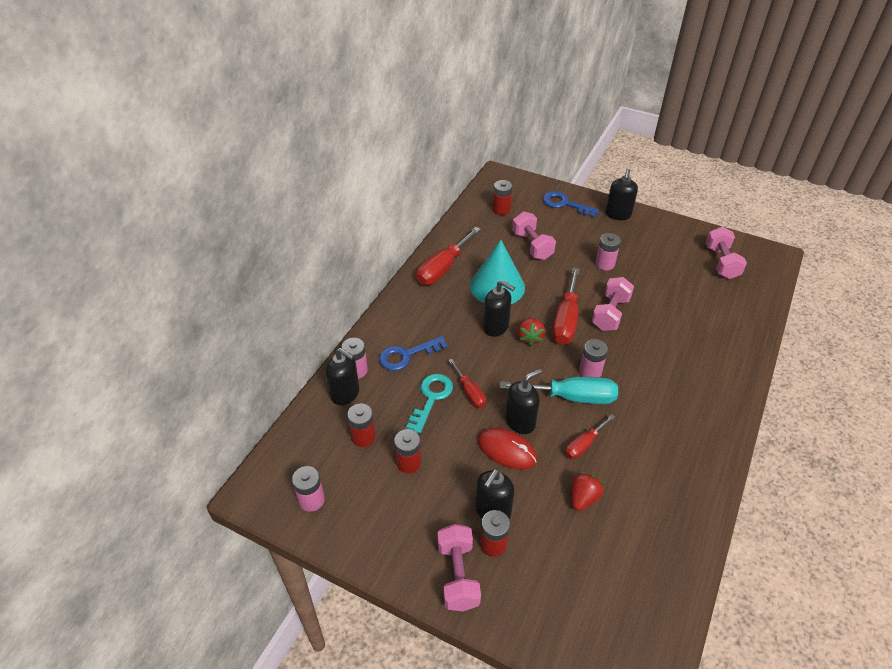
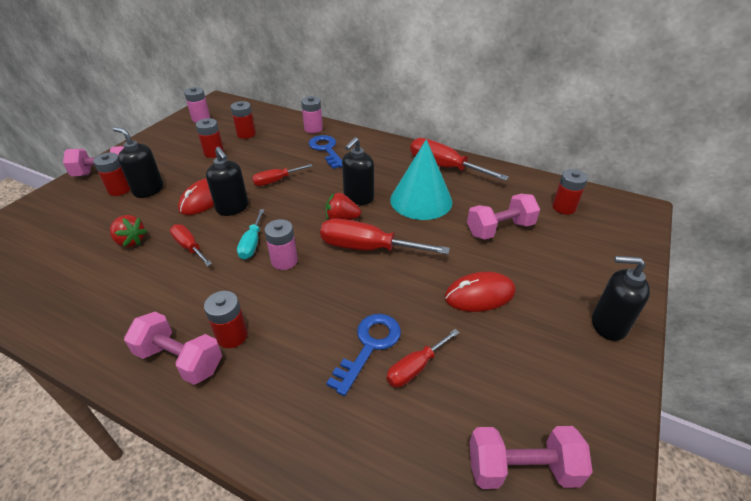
camera: 90 degrees right, 5 degrees down
black soap dispenser [326,348,359,405] -> none
turquoise key [406,374,453,434] -> none
turquoise screwdriver [500,377,618,404] -> turquoise screwdriver [237,209,265,260], size x0.58
blue key [543,191,599,218] -> blue key moved to [326,314,401,396]
pink dumbbell [592,277,634,331] -> pink dumbbell moved to [124,312,222,385]
pink battery [595,233,621,270] -> red mouse [445,272,515,312]
none -> red battery [204,291,248,348]
none -> red screwdriver [386,329,460,388]

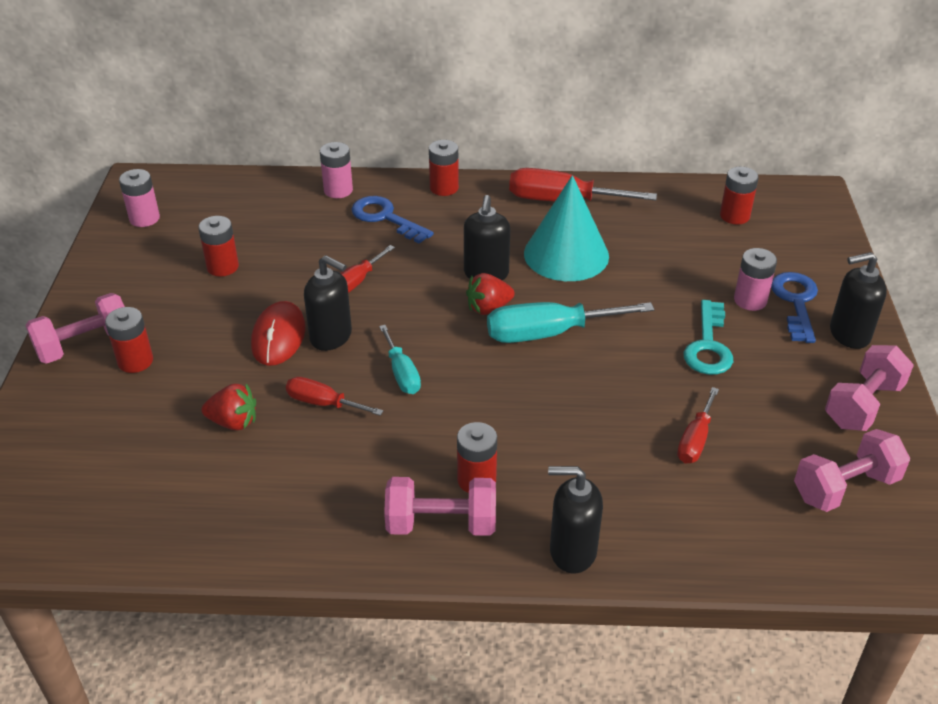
camera: 25 degrees left, 0 degrees up
black soap dispenser [113,127,163,198] -> black soap dispenser moved to [548,466,603,573]
red battery [231,101,256,139] -> red battery moved to [429,140,459,196]
pink battery [264,219,298,270] -> pink battery moved to [734,248,777,311]
red screwdriver [320,218,450,254] -> turquoise screwdriver [487,302,654,343]
blue key [326,314,401,396] -> blue key moved to [771,272,818,343]
red mouse [445,272,515,312] -> turquoise key [684,300,733,375]
pink dumbbell [467,194,540,240] -> pink dumbbell moved to [825,345,914,431]

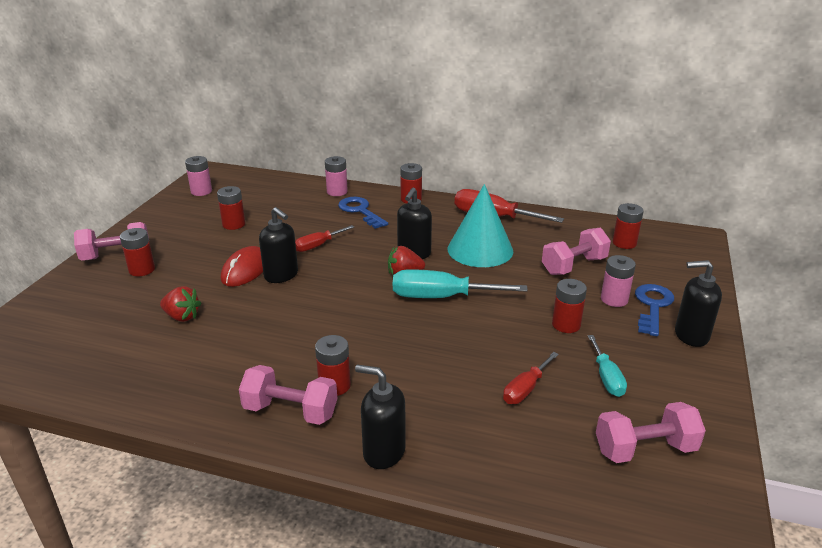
camera: 15 degrees right, 10 degrees down
red screwdriver [286,377,383,416] -> none
turquoise screwdriver [379,325,421,394] -> turquoise screwdriver moved to [588,335,627,397]
turquoise key [684,300,733,375] -> red battery [552,279,587,333]
pink dumbbell [825,345,914,431] -> pink dumbbell moved to [542,227,611,275]

